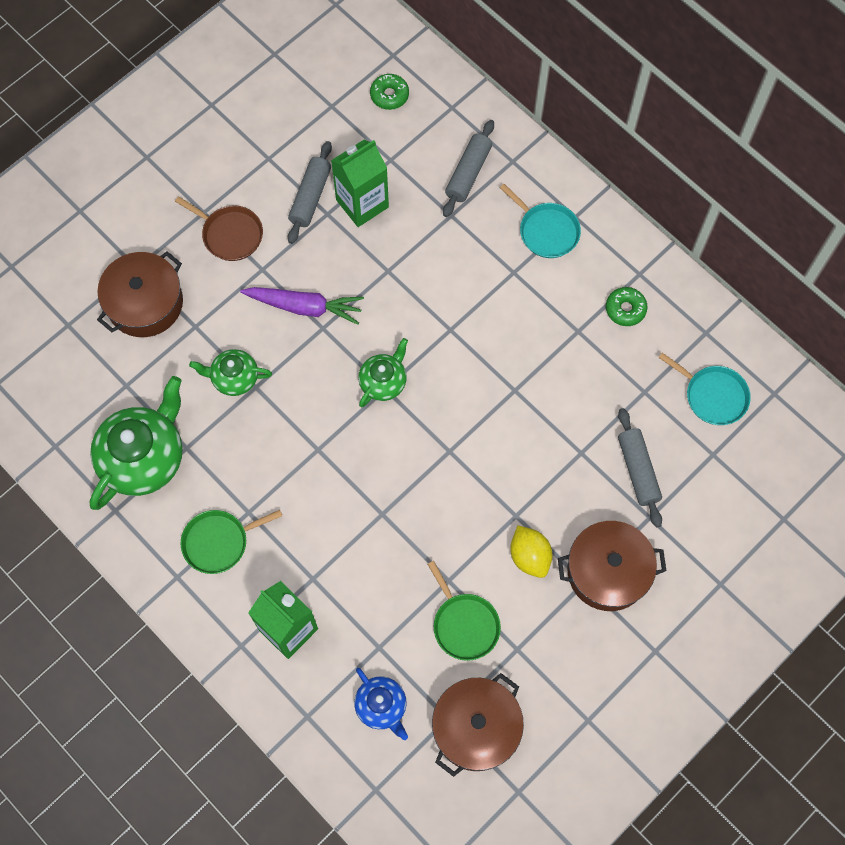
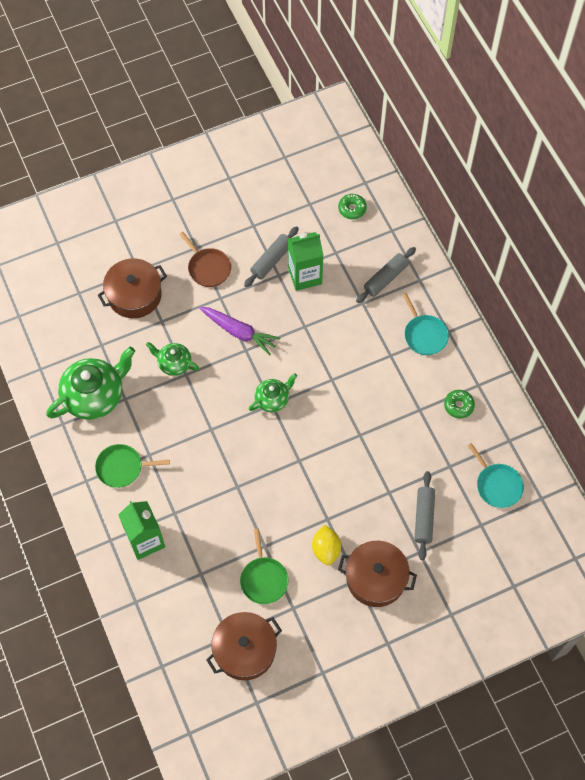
camera: 20 degrees right, 5 degrees down
blue teapot [354,668,408,740] -> none

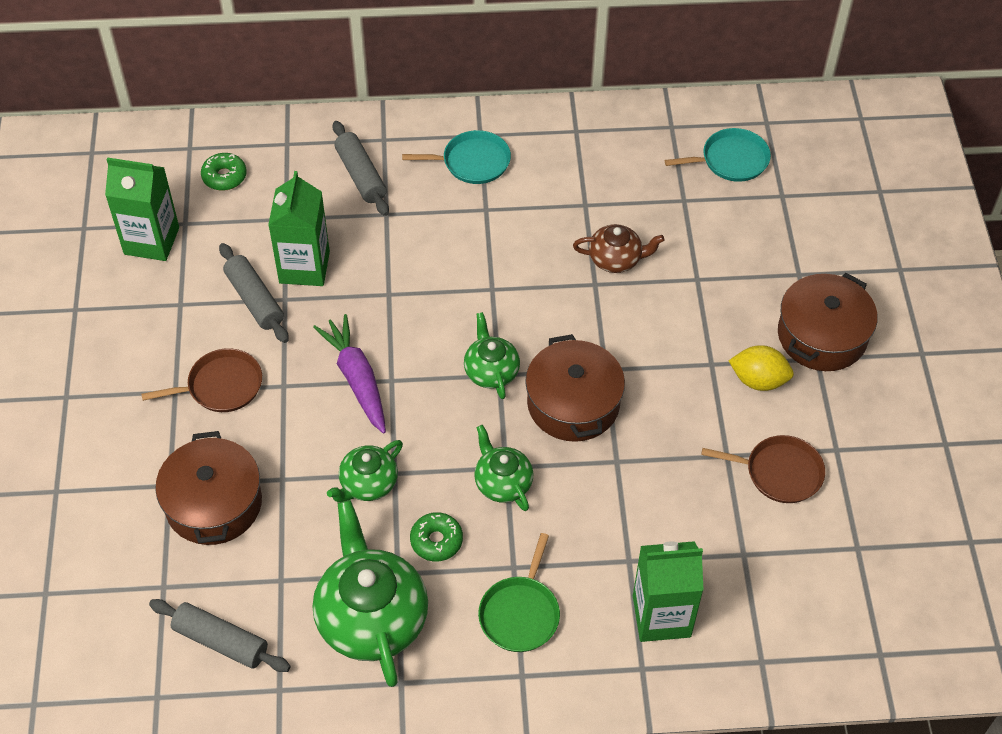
camera: 70 degrees left, 10 degrees down
purple carrot [199,307,280,355] -> purple carrot turned 75 degrees counterclockwise [313,314,386,434]
brown pot [206,612,282,680] -> brown pot moved to [525,334,625,442]
green pan [240,529,288,604] -> brown pan [701,435,825,503]
grey rolling pin [414,471,435,560] -> grey rolling pin moved to [149,599,291,672]
green donut [444,390,475,419] -> green donut moved to [410,512,463,561]
none -> green carton [105,157,179,261]
none -> green teapot [474,425,533,511]
none -> brown teapot [573,224,664,273]

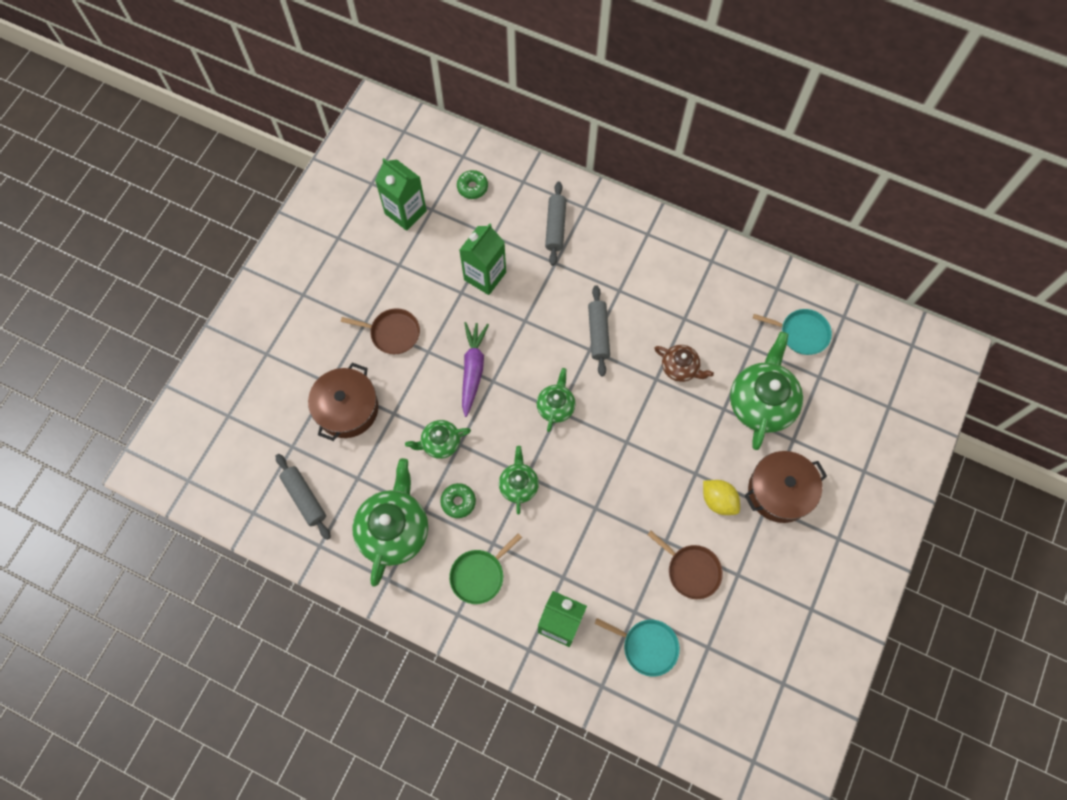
camera: 30 degrees right, 15 degrees up
grey rolling pin [219,243,289,343] -> grey rolling pin moved to [588,285,610,377]
turquoise pan [402,130,511,184] -> turquoise pan moved to [595,618,680,676]
brown pot [525,334,625,442] -> none
none -> green teapot [730,332,803,450]

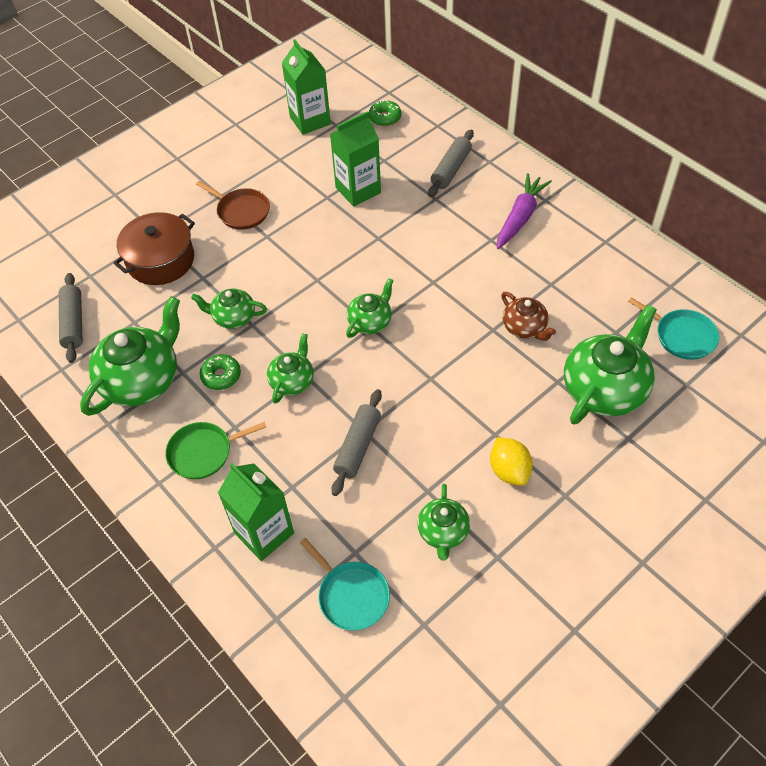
camera: 25 degrees right, 15 degrees down
purple carrot [462,322,489,417] -> purple carrot moved to [497,173,552,249]
grey rolling pin [588,285,610,377] -> grey rolling pin moved to [331,389,382,496]
brown pan [647,531,723,599] -> green teapot [417,484,470,561]
brown pot [745,451,827,523] -> none

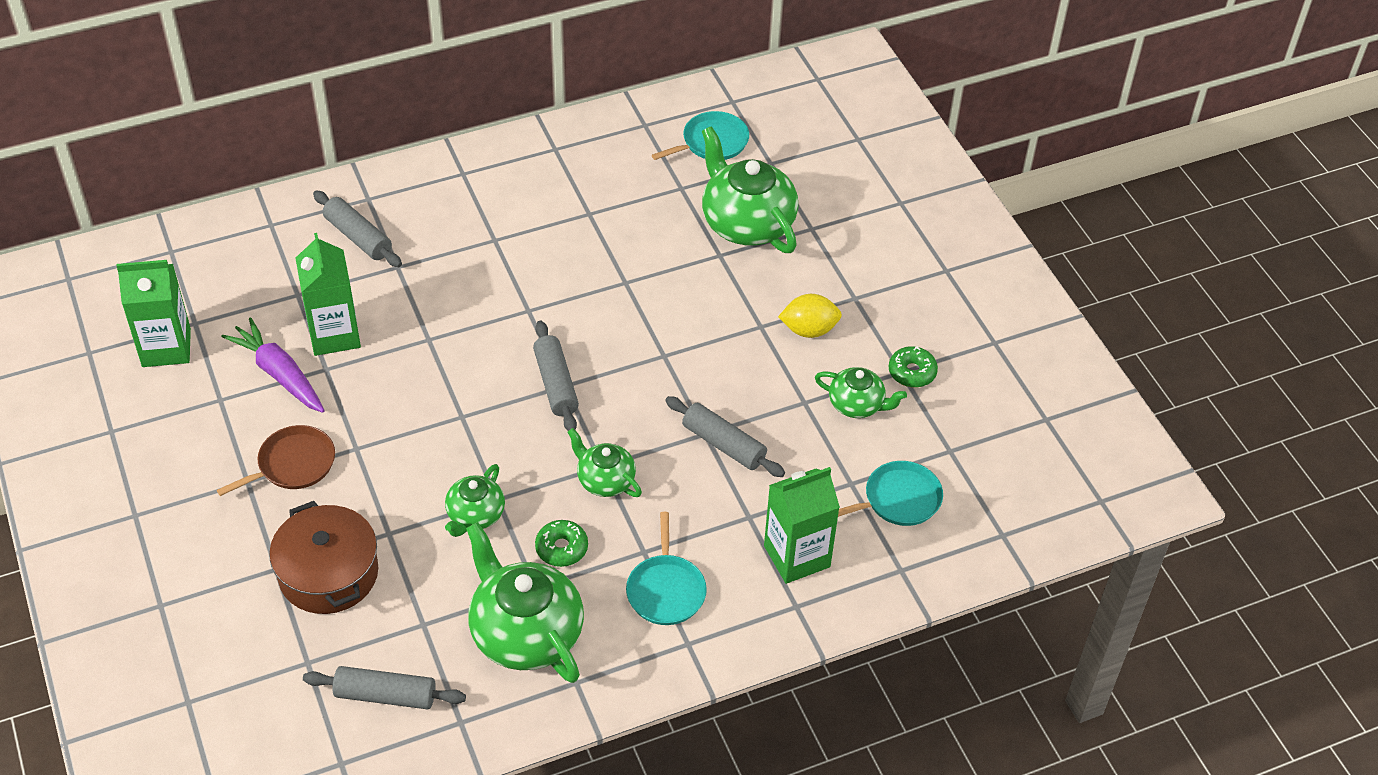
camera: 75 degrees left, 5 degrees down
green pan [165,422,266,479] -> turquoise pan [626,512,707,625]
green teapot [346,278,394,338] -> grey rolling pin [533,321,579,431]
green donut [369,100,402,126] -> green donut moved to [889,346,938,388]
purple carrot [497,173,552,249] -> purple carrot moved to [222,317,325,413]
brown teapot [501,292,556,341] -> none

